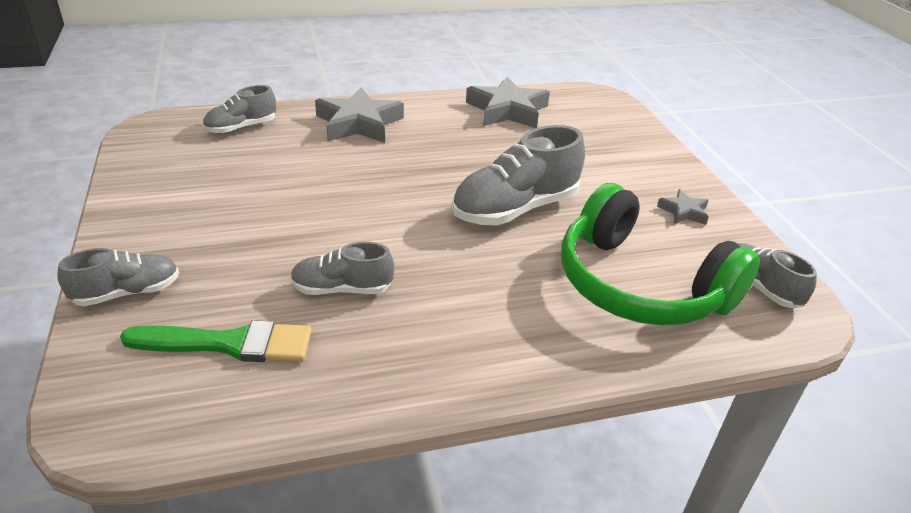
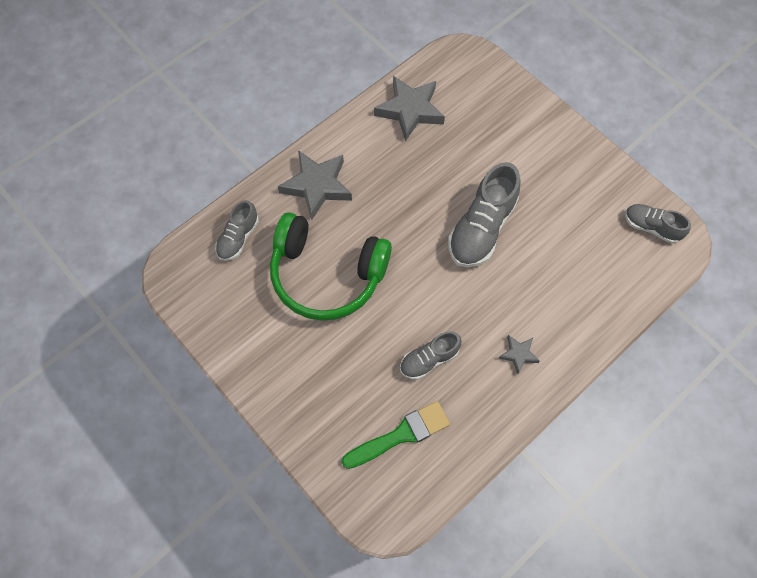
camera: 25 degrees left, 30 degrees up
grey shoe [57,248,179,306] -> none
green headphones [561,183,760,326] -> green headphones moved to [270,212,392,321]
grey star [657,189,709,225] -> grey star moved to [498,335,540,374]

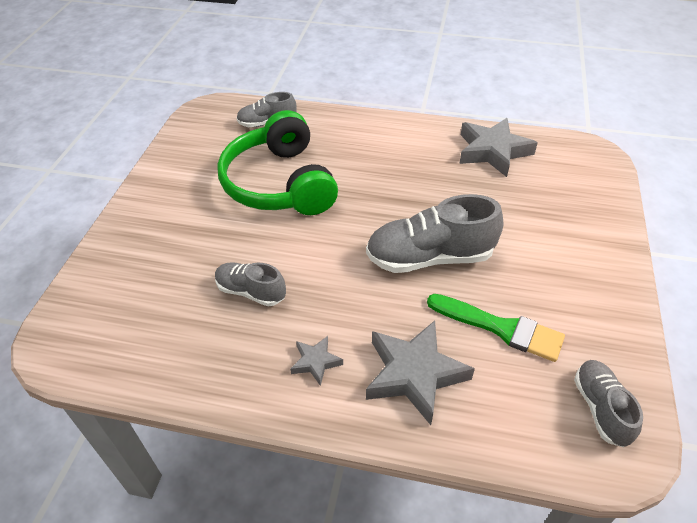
camera: 55 degrees right, 20 degrees down
grey star [277,150,352,220] -> grey star moved to [366,321,475,425]
green brush [341,401,450,469] -> green brush moved to [427,294,565,362]

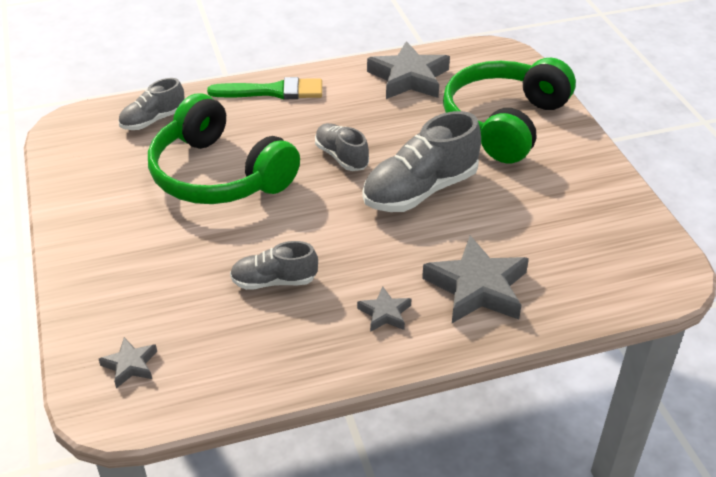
camera: 30 degrees left, 5 degrees down
green brush [427,294,565,362] -> green brush moved to [207,77,322,99]
grey shoe [574,360,643,447] -> grey shoe moved to [315,123,369,171]
none -> grey star [99,337,157,388]
none -> green headphones [443,58,576,163]

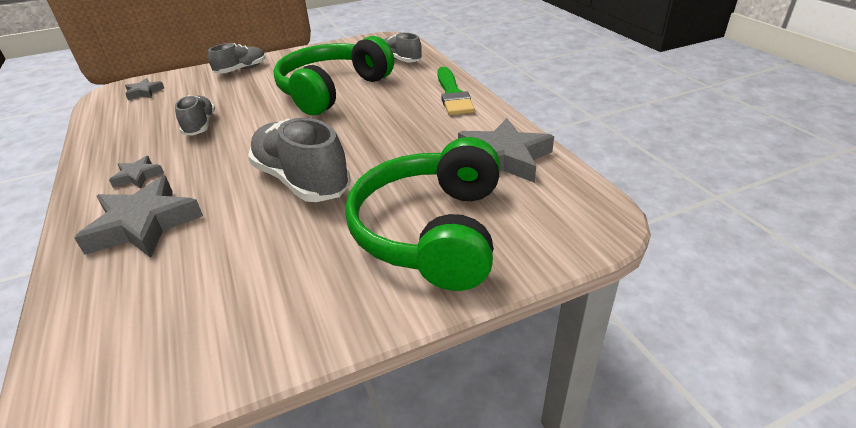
camera: 85 degrees right, 5 degrees down
grey shoe [315,123,369,171] -> grey shoe moved to [208,43,266,74]
green headphones [443,58,576,163] -> green headphones turned 105 degrees counterclockwise [345,137,500,291]

